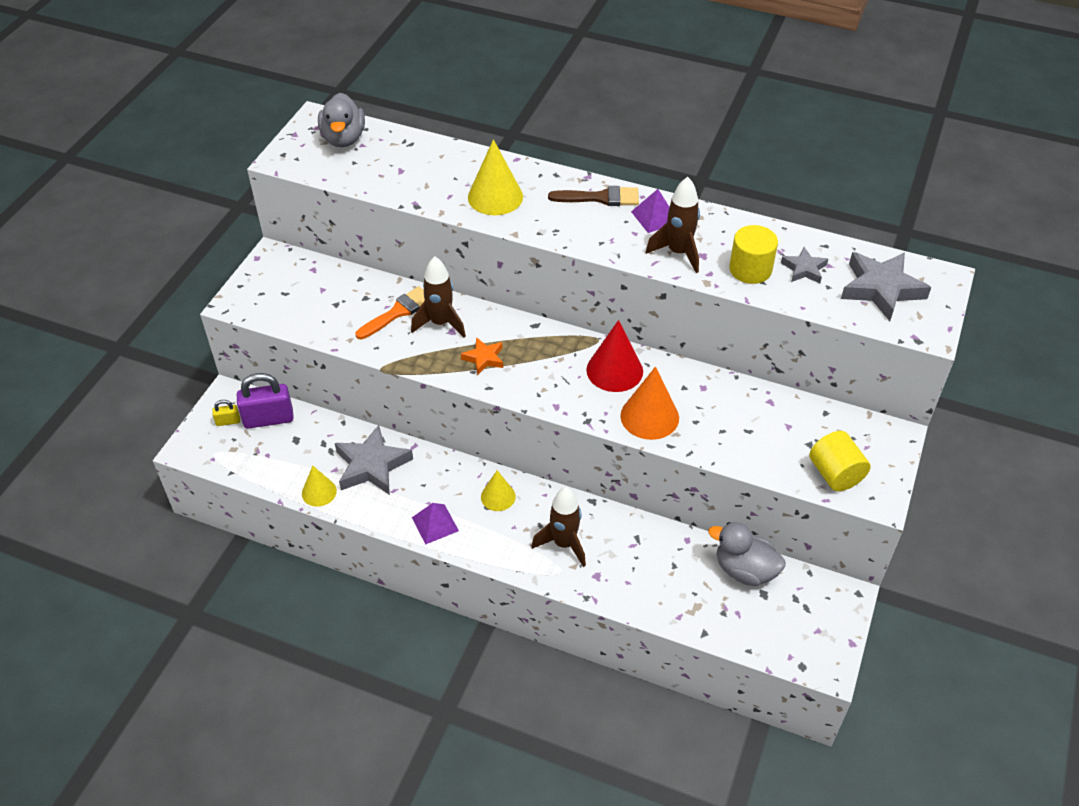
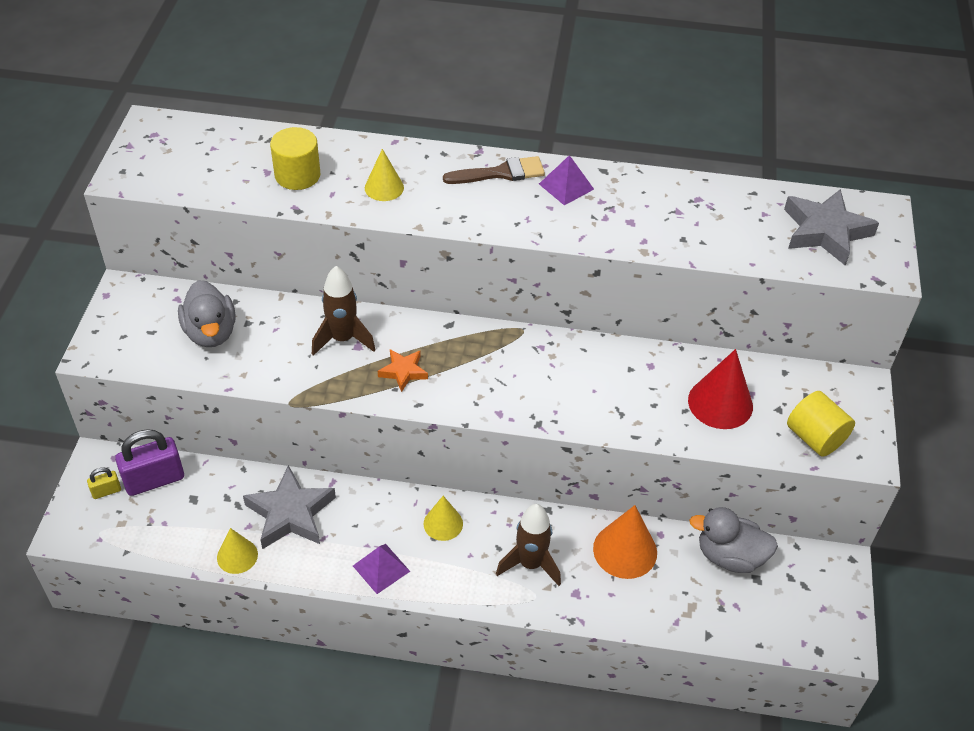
camera: 15 degrees left, 0 degrees up
grey duck [318,93,365,147] -> grey duck moved to [178,280,236,347]
orange brush [355,286,425,339] -> none
yellow cone [468,139,523,215] -> yellow cone [365,149,404,201], size x0.62
red cone [586,320,643,392] -> red cone moved to [688,349,753,429]
orange cone [620,367,679,440] -> orange cone moved to [593,505,657,579]
brown rocket [646,177,700,273] -> none
yellow cylinder [729,225,778,284] -> yellow cylinder moved to [270,127,320,190]
grey star [781,247,828,283] -> none

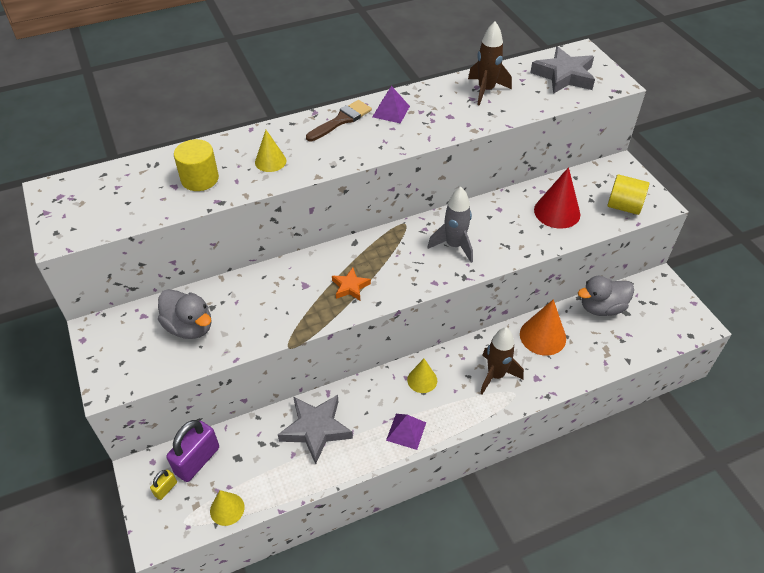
camera: 30 degrees left, 0 degrees up
yellow cone [217,528,258,574] -> yellow cone moved to [210,490,244,526]
brown rocket [312,266,376,356] -> brown rocket moved to [468,21,512,106]
none -> grey rocket [427,187,473,263]

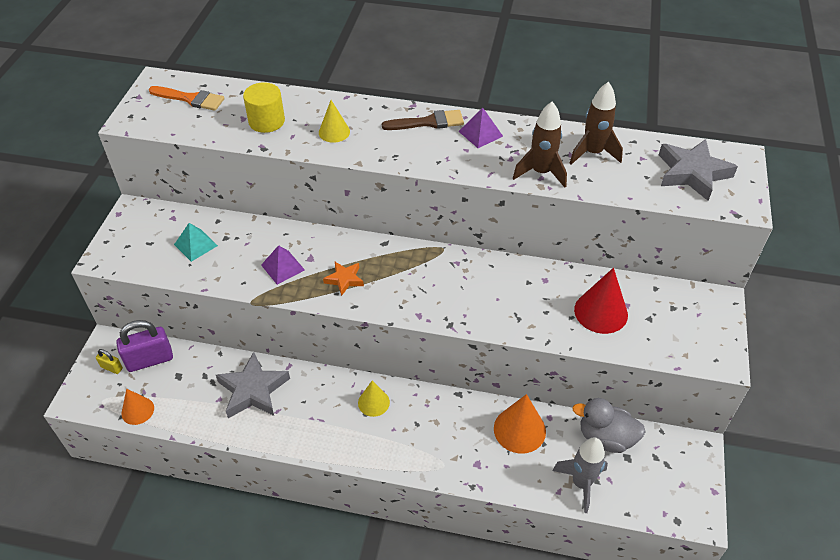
camera: 35 degrees right, 0 degrees up
yellow padlock [150,470,177,500] -> yellow padlock turned 45 degrees clockwise [96,349,123,374]
grey duck [158,289,211,339] -> turquoise pyramid [174,223,218,262]
yellow cone [210,490,244,526] -> orange cone [122,389,154,425]
purple pyramid [386,414,426,450] -> purple pyramid moved to [261,245,305,285]
grey rocket [427,187,473,263] -> grey rocket moved to [552,437,608,513]
brown rocket [480,327,524,394] -> brown rocket moved to [513,102,567,187]
yellow cylinder [607,174,649,215] -> none
none -> orange brush [149,86,225,111]

